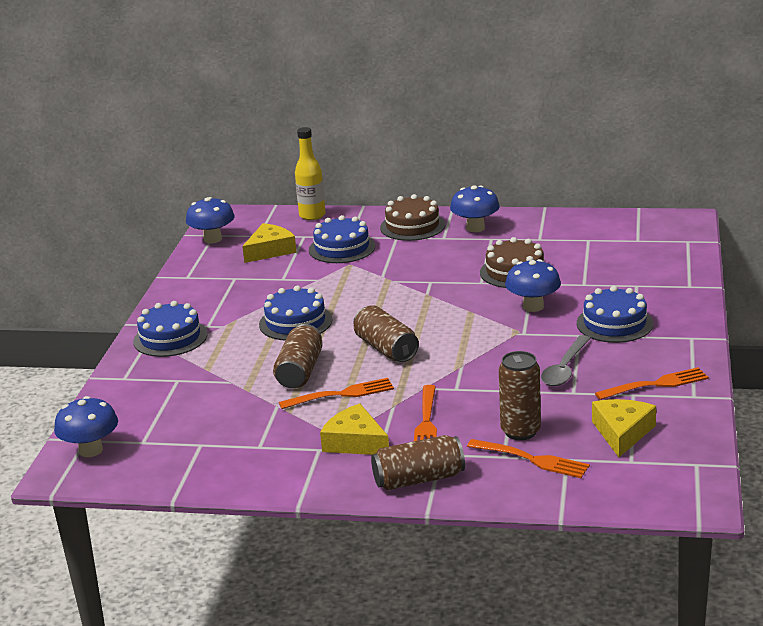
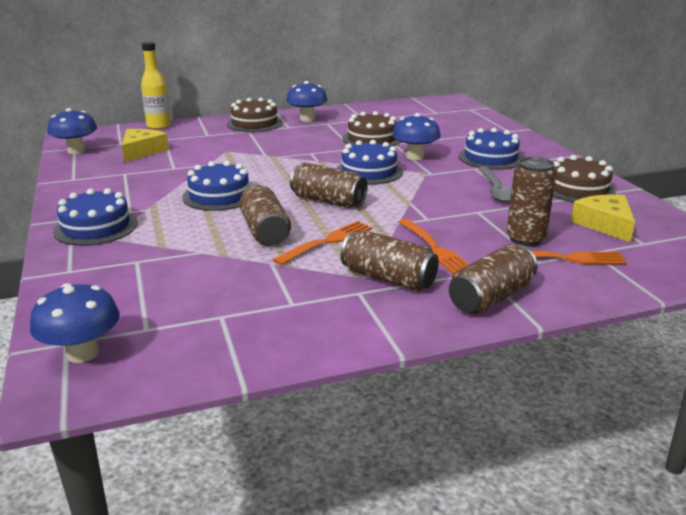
camera: 30 degrees left, 0 degrees up
blue cake [309,215,375,263] -> blue cake moved to [336,140,403,185]
yellow cheese [320,403,389,455] -> brown can [341,230,439,291]
orange fork [595,367,709,400] -> brown cake [553,155,616,202]

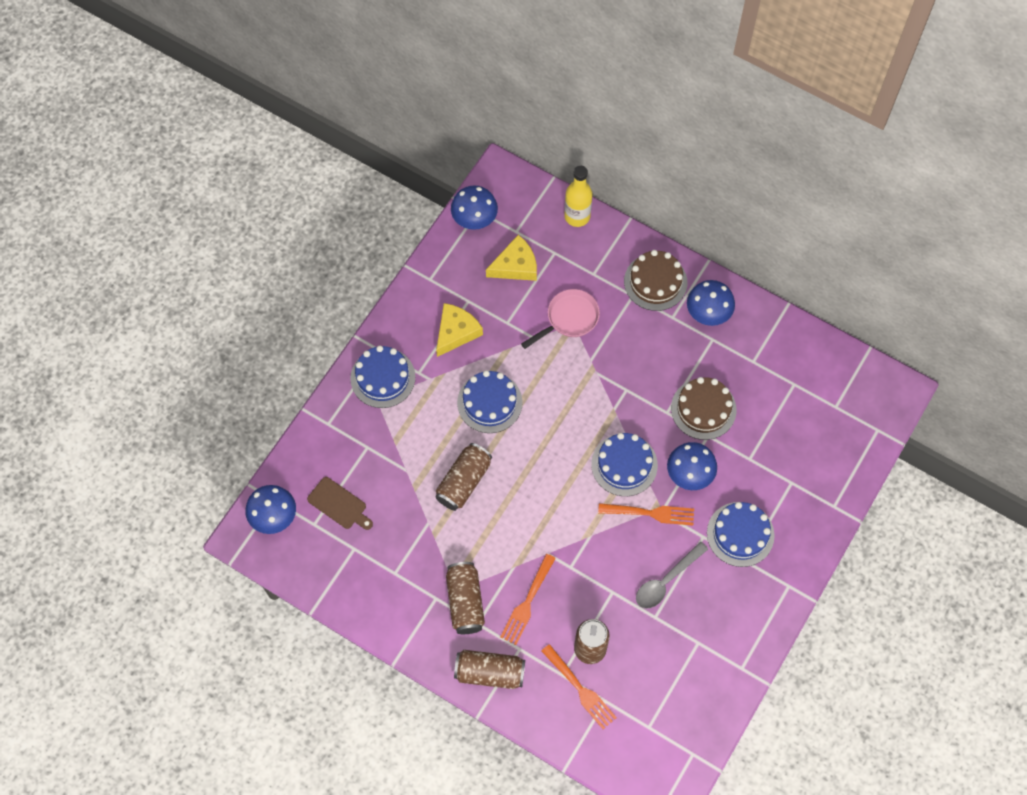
camera: 50 degrees right, 40 degrees up
orange fork [272,221,372,265] -> orange fork moved to [598,503,694,526]
brown can [290,163,368,208] -> none
brown cake [553,155,616,202] -> none
yellow cheese [571,194,635,243] -> yellow cheese moved to [436,303,483,357]
none -> brown cutting board [307,477,373,530]
none -> pink pan [521,289,600,349]

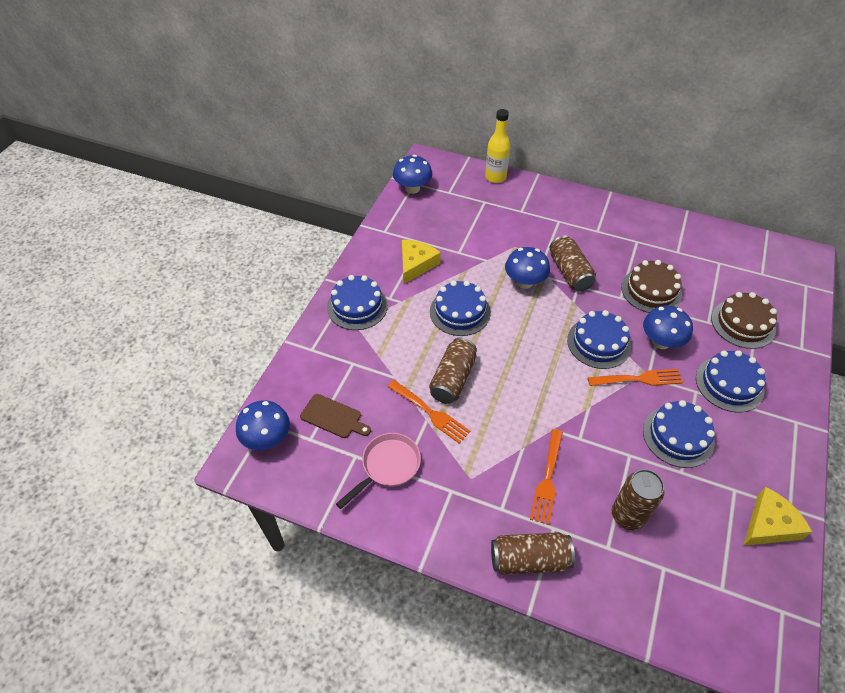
camera: 10 degrees left, 15 degrees down
brown can [446,562,485,634] -> brown can moved to [550,235,596,291]
yellow cheese [486,235,537,281] -> yellow cheese moved to [743,487,812,546]
pink pan [521,289,600,349] -> pink pan moved to [336,433,421,509]
orange fork [542,644,617,729] -> orange fork moved to [388,380,470,444]
brown cake [624,250,687,311] -> brown cake moved to [711,292,777,349]
grey spoon [636,542,708,609] -> blue cake [643,400,715,468]
blue mushroom [687,280,735,326] -> blue mushroom moved to [505,247,550,289]

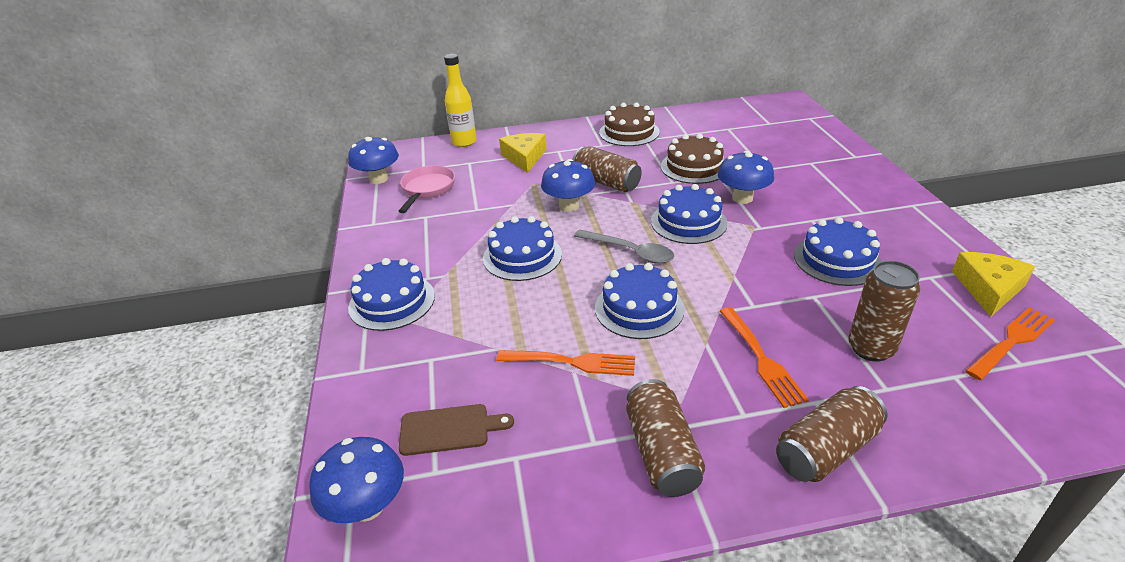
camera: 30 degrees left, 15 degrees down
pink pan [336,433,421,509] -> pink pan moved to [399,165,455,213]
yellow cheese [402,240,441,284] -> yellow cheese moved to [499,133,547,173]
brown can [429,338,477,404] -> brown can moved to [626,379,705,497]
orange fork [588,369,683,386] -> orange fork moved to [965,307,1055,380]
blue cake [696,350,765,413] -> blue cake moved to [595,263,685,339]
brown cake [711,292,777,349] -> brown cake moved to [599,102,660,146]
none -> grey spoon [574,229,674,264]

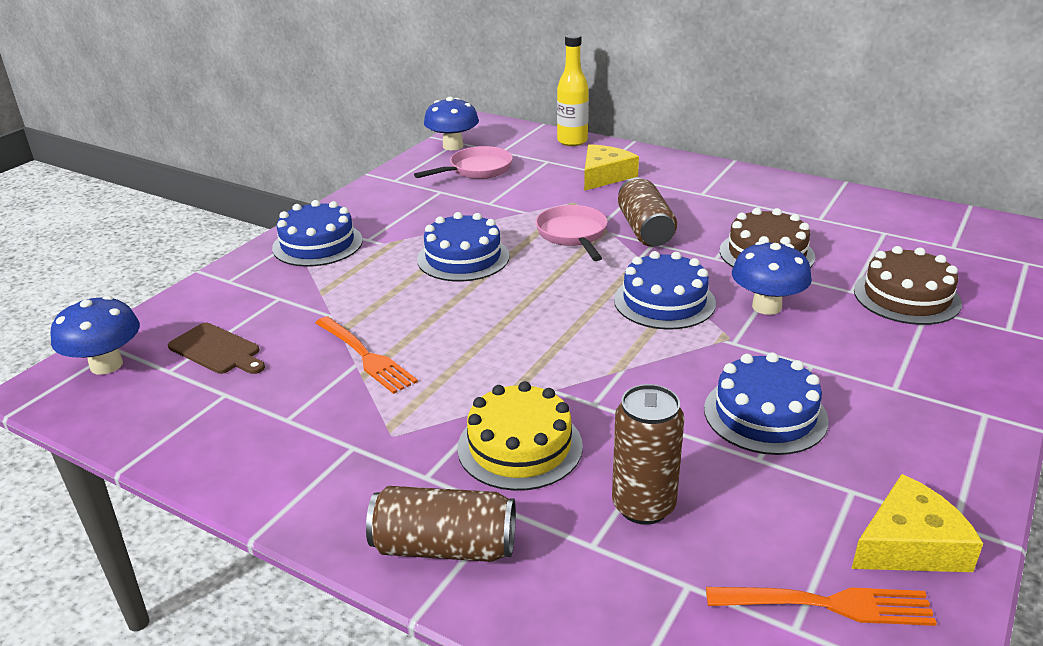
camera: 40 degrees right, 5 degrees down
blue mushroom [541,159,595,212] -> pink pan [535,205,608,261]
grey spoon [574,229,674,264] -> none
blue cake [595,263,685,339] -> none
brown cake [599,102,660,146] -> brown cake moved to [854,246,962,325]
brown can [626,379,705,497] -> none
orange fork [720,307,809,408] -> yellow cake [457,381,583,491]

